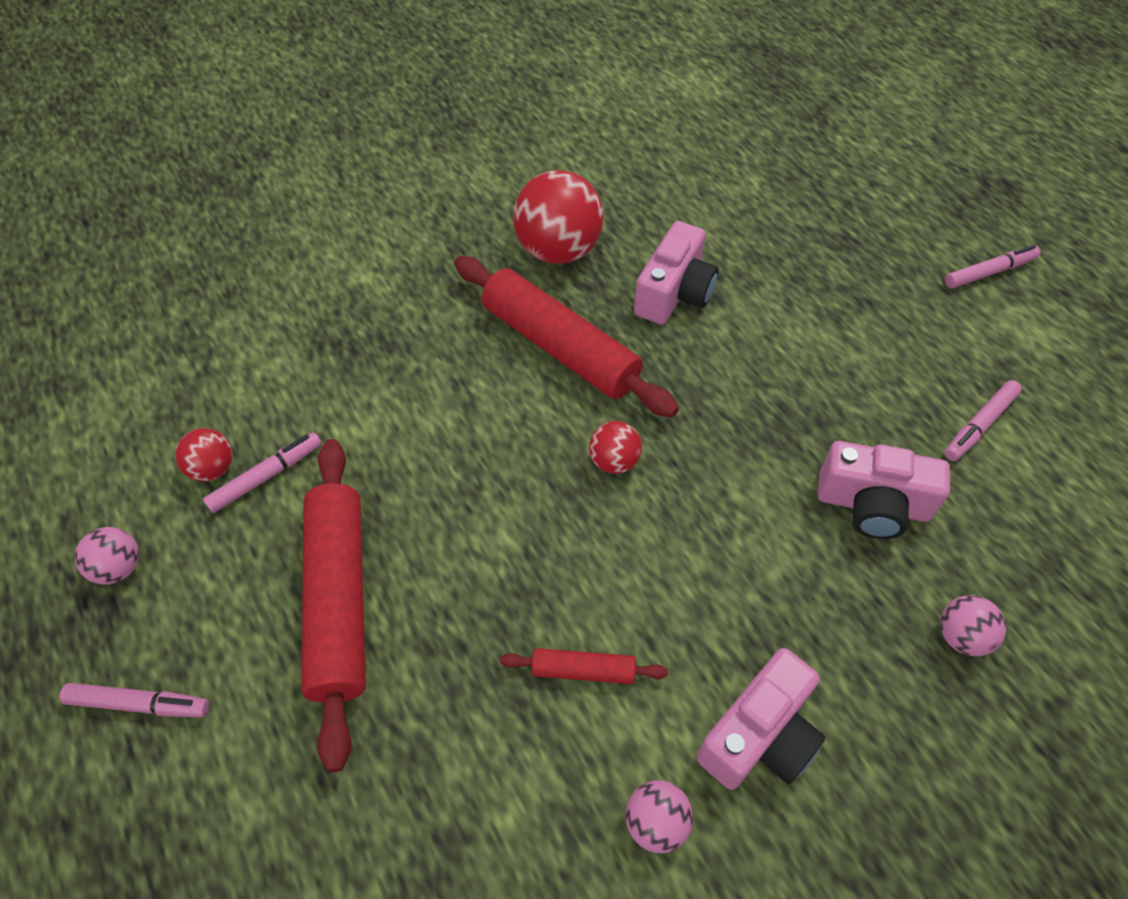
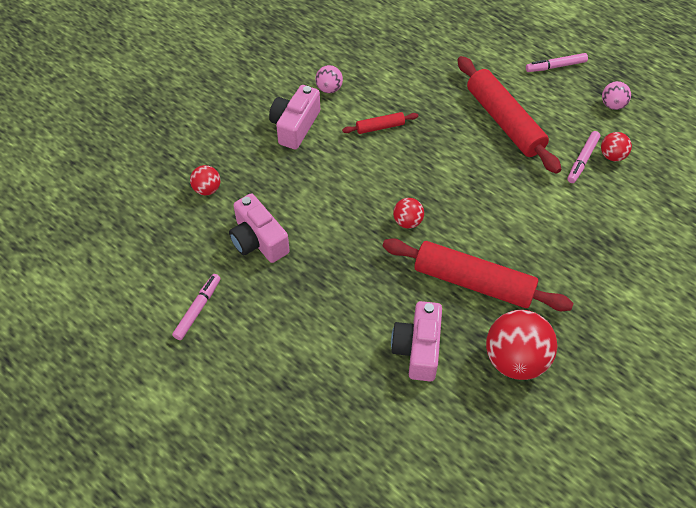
camera: 160 degrees right, 0 degrees up
pink camera [818,441,950,539] -> pink camera turned 120 degrees counterclockwise [229,193,290,263]
pink ball [940,595,1006,656] -> red ball [190,165,220,195]
pink marker [945,245,1040,289] -> none

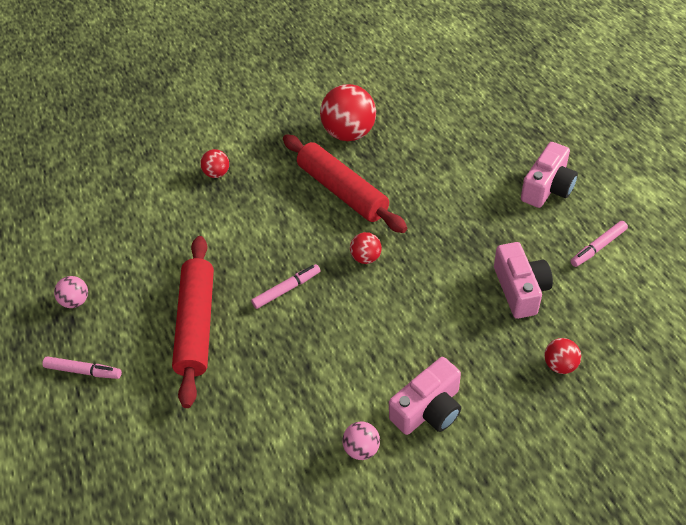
camera: 150 degrees left, 5 degrees down
red rolling pin [342,112,418,134] -> none
pink camera [391,301,442,381] -> pink camera moved to [521,142,578,208]
pink marker [567,131,601,183] -> pink marker moved to [251,264,321,309]
red ball [601,132,632,161] -> red ball moved to [200,149,229,178]

